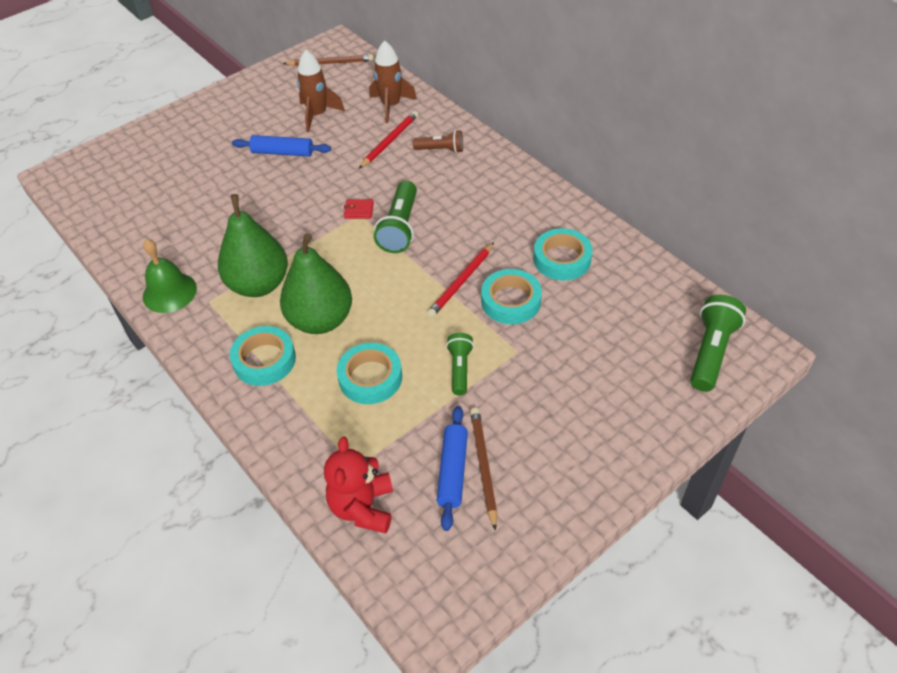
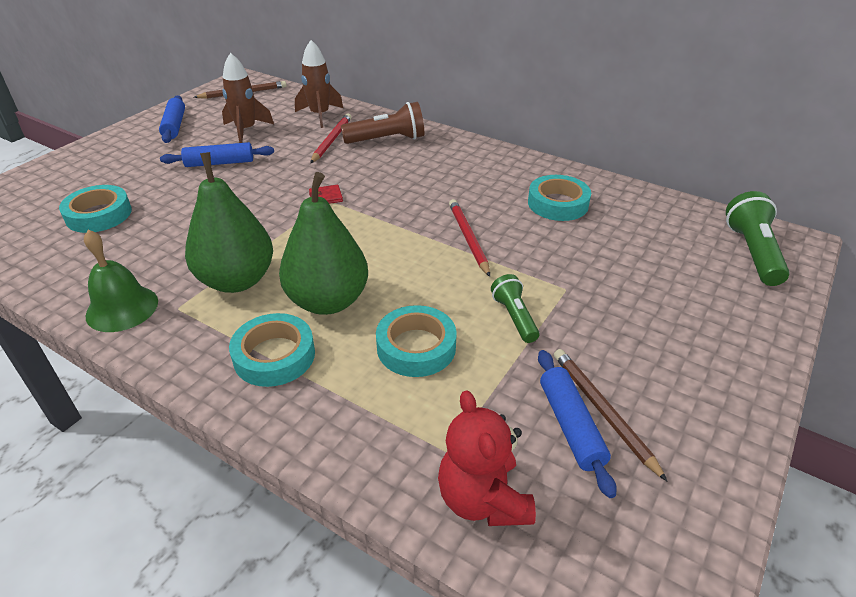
camera: 20 degrees left, 10 degrees down
green flashlight [374,181,417,253] -> none
brown flashlight [413,130,463,153] -> brown flashlight [341,102,424,144], size x1.60
red pencil [427,242,494,318] -> red pencil turned 150 degrees clockwise [449,199,490,277]
turquoise tape [481,269,542,324] -> turquoise tape moved to [59,185,132,233]
none -> blue rolling pin [159,95,185,143]

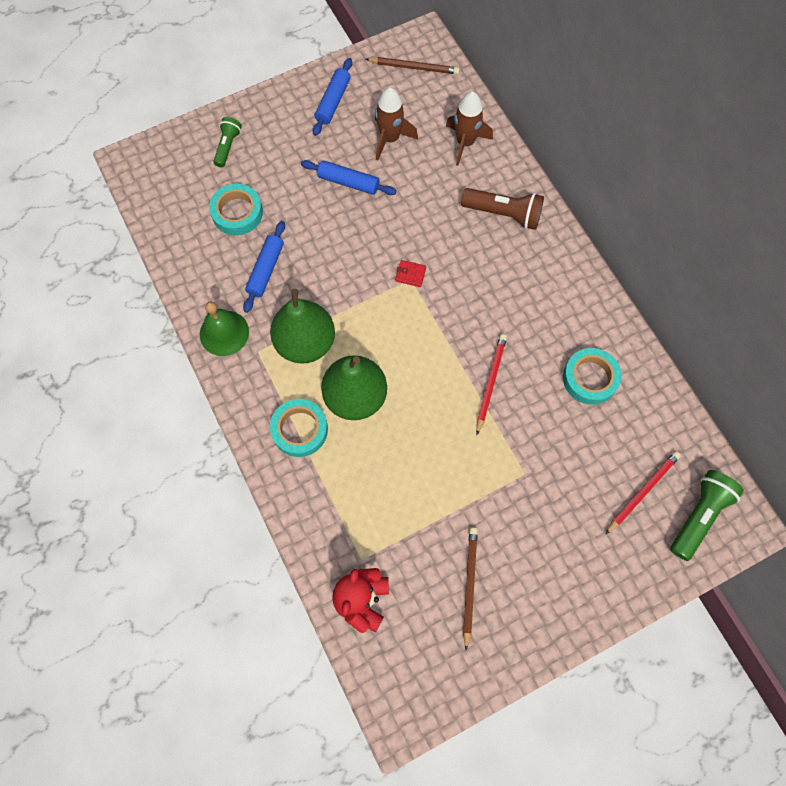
camera: 30 degrees right, 30 degrees up
red pencil [310,113,351,163] -> red pencil moved to [605,451,681,535]
turquoise tape [376,305,457,377] -> none
green flashlight [491,274,540,343] -> green flashlight moved to [213,117,242,167]
blue rolling pin [538,350,617,498] -> blue rolling pin moved to [243,221,285,313]

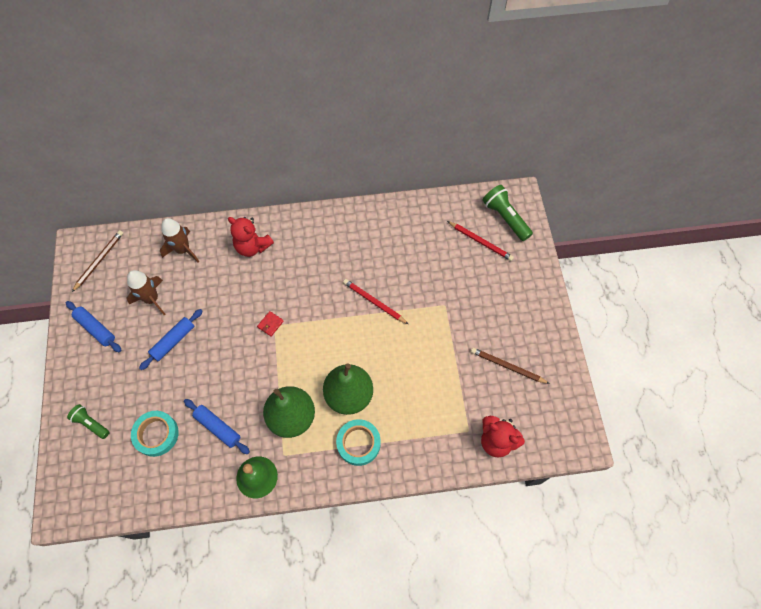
camera: 70 degrees left, 5 degrees down
brown flashlight [461,188,544,230] -> red teddy bear [228,217,274,257]
turquoise tape [563,348,622,405] -> none
red pencil [605,451,681,535] -> red pencil turned 150 degrees clockwise [447,221,514,261]

